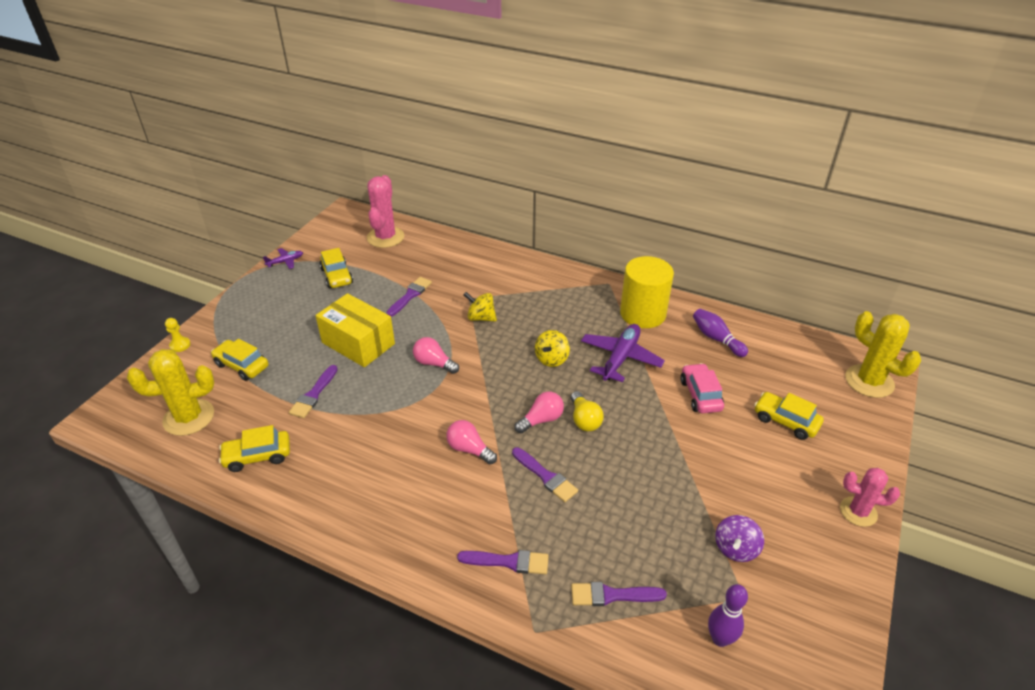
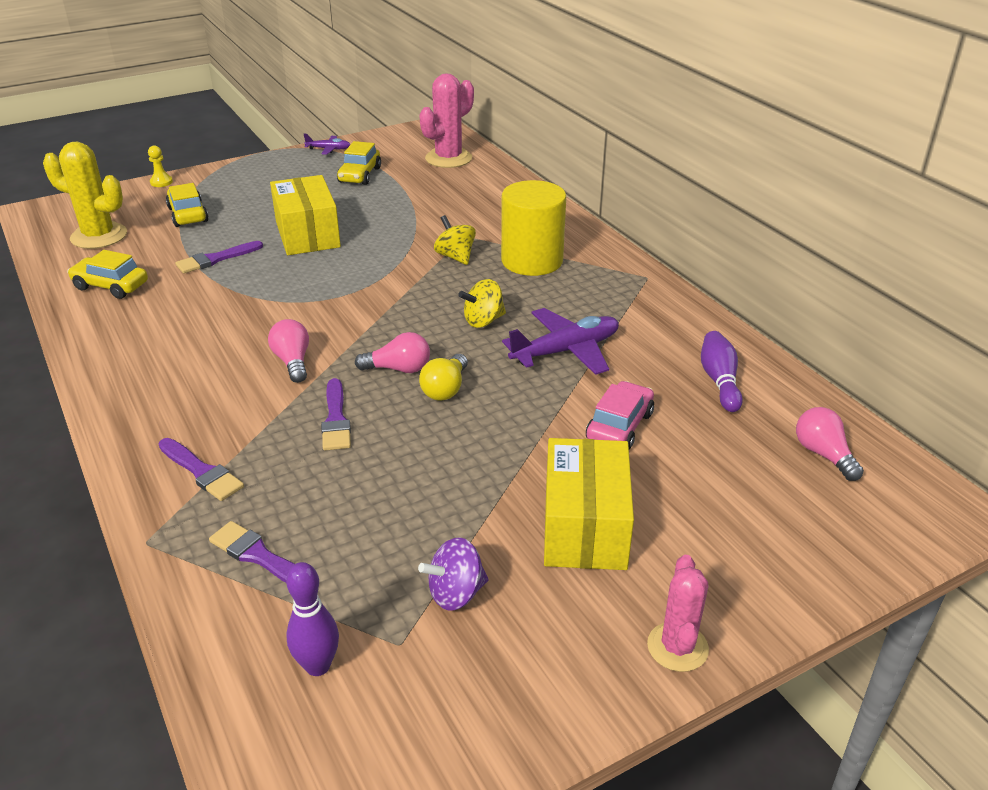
camera: 35 degrees right, 5 degrees down
purple brush [387,277,432,316] -> none
pink light bulb [413,337,459,374] -> pink light bulb moved to [796,407,864,481]
yellow cylinder [620,256,674,328] -> yellow cylinder moved to [501,180,566,276]
yellow car [754,392,824,440] -> none
pink cactus [840,468,900,527] -> pink cactus turned 45 degrees clockwise [647,555,709,672]
yellow cactus [845,311,921,398] -> none
none -> yellow box [544,438,634,570]

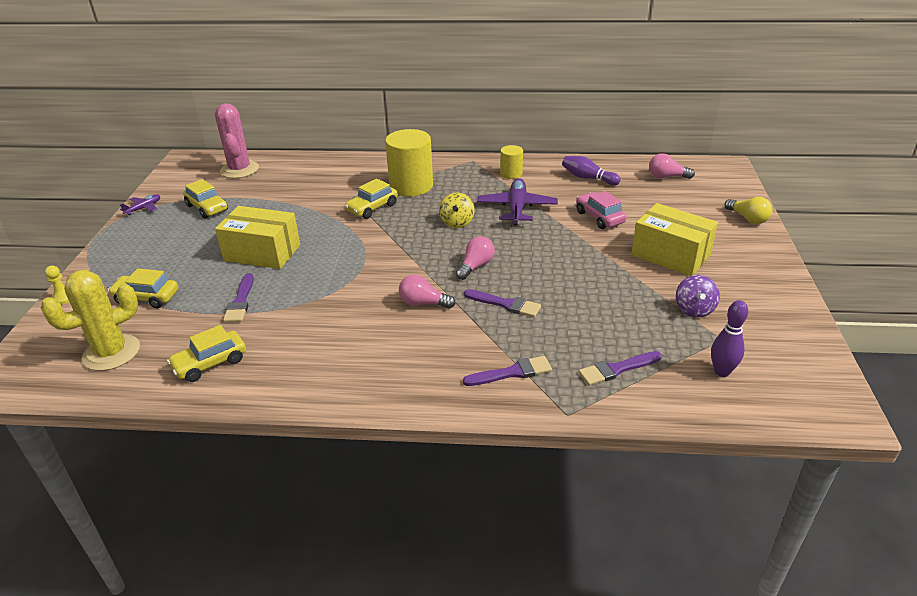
camera: 55 degrees left, 0 degrees up
yellow light bulb [419,354,468,401] -> yellow light bulb moved to [725,197,773,224]
yellow spinning top [434,215,476,265] -> yellow car [345,179,398,219]
pink cactus [647,555,709,672] -> none
none -> yellow cylinder [500,145,523,179]

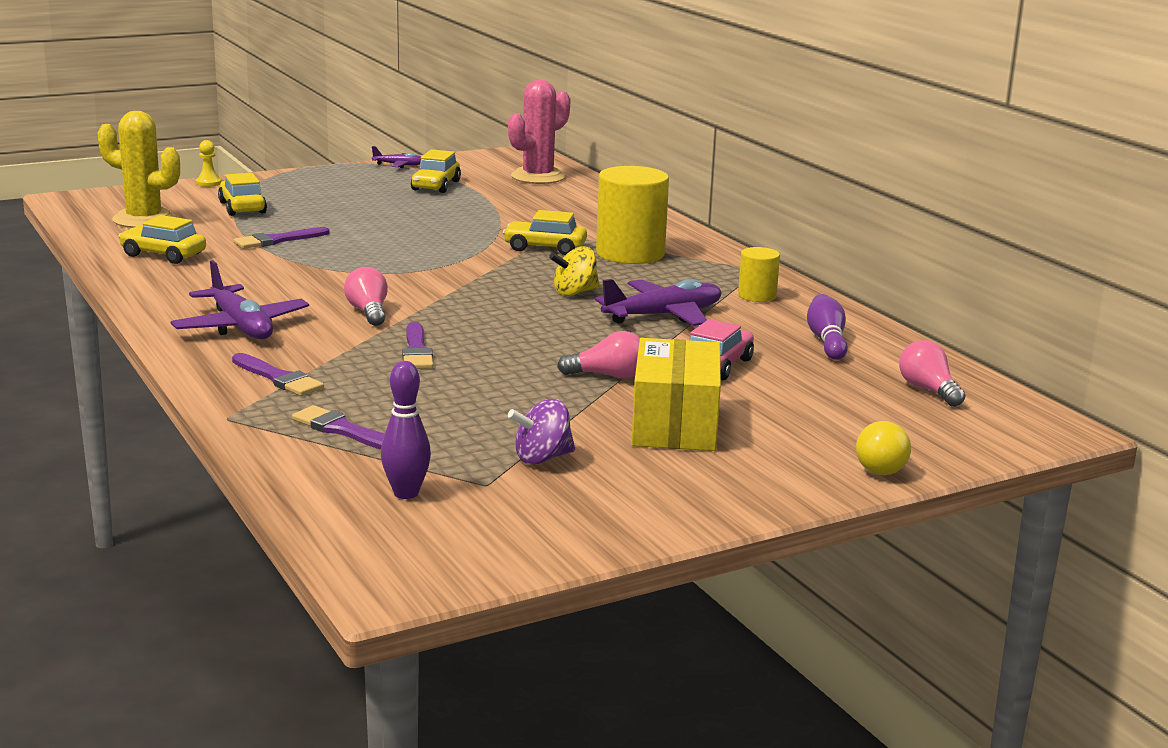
camera: 55 degrees right, 15 degrees down
yellow box [215,206,300,269] -> none
pink light bulb [456,236,495,280] -> pink light bulb moved to [557,331,640,378]
none -> purple plane [171,260,309,339]

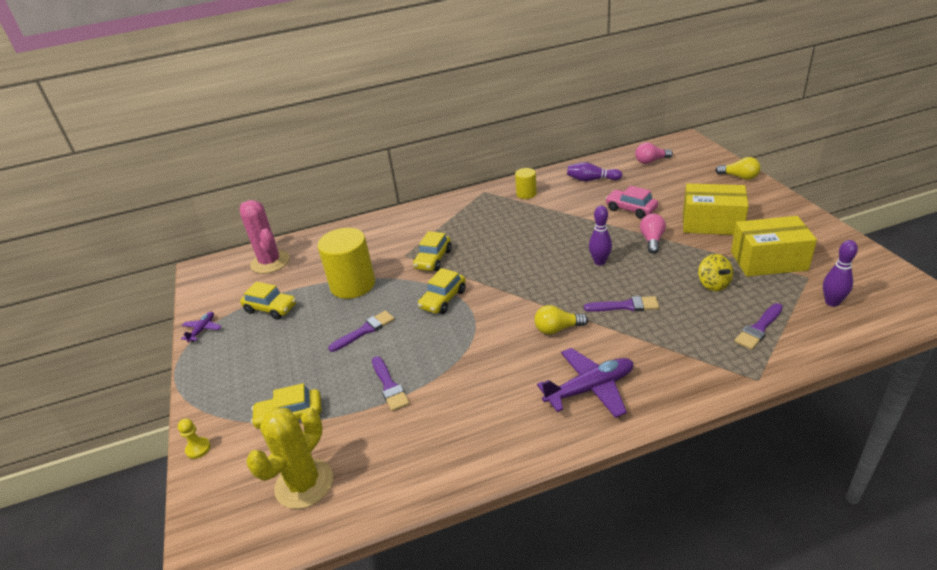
camera: 75 degrees left, 15 degrees up
yellow car [118,215,206,264] -> yellow car moved to [418,268,466,314]
purple brush [232,353,324,396] -> purple brush moved to [328,311,394,352]
pink light bulb [344,267,388,326] -> yellow light bulb [534,305,588,335]
purple spinning top [508,399,575,465] -> yellow box [731,216,817,277]
yellow spinning top [549,247,600,296] -> yellow spinning top moved to [698,254,733,291]
purple plane [595,279,722,326] -> none
yellow cylinder [596,166,669,264] -> yellow cylinder moved to [318,228,375,299]
none -> purple bowling pin [589,205,612,266]

